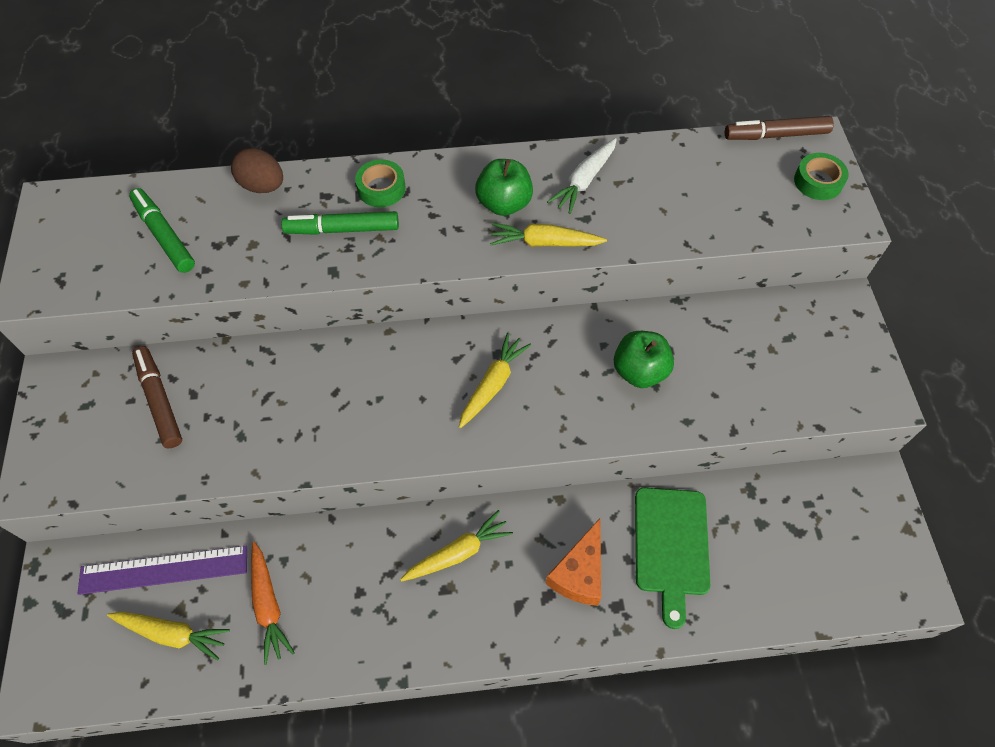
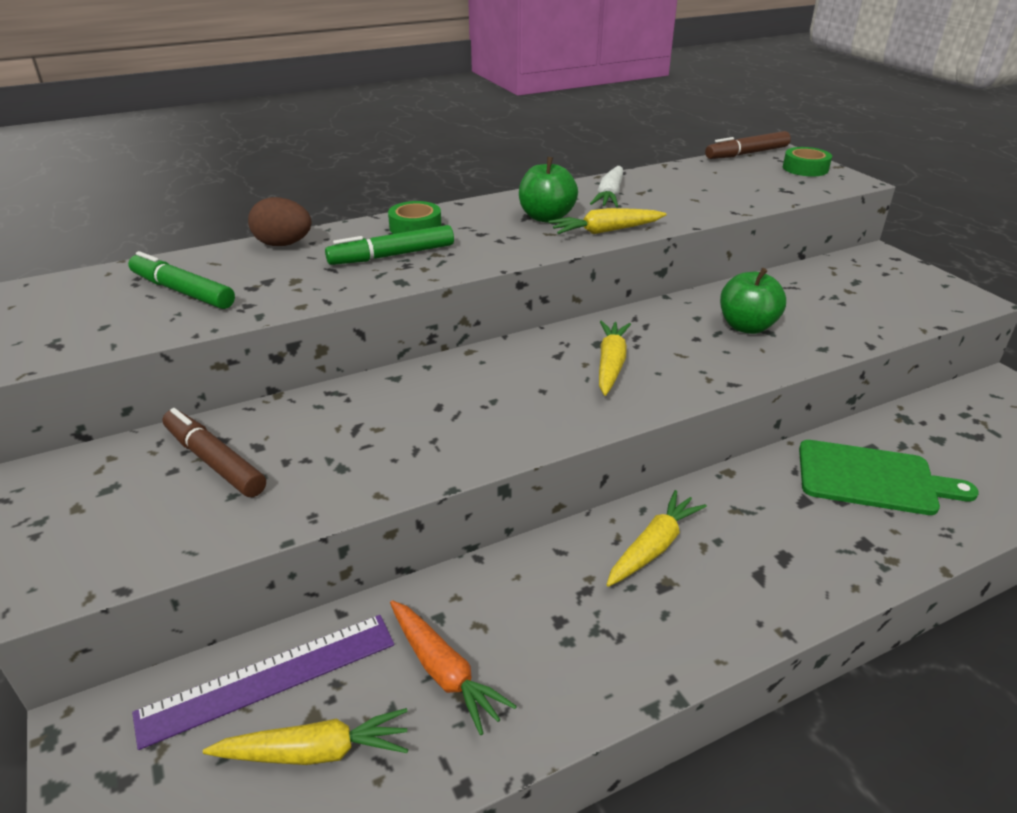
camera: 20 degrees left, 25 degrees down
orange cheese [545,518,601,606] -> none
green cutting board [635,488,710,629] -> green cutting board turned 60 degrees counterclockwise [799,440,979,515]

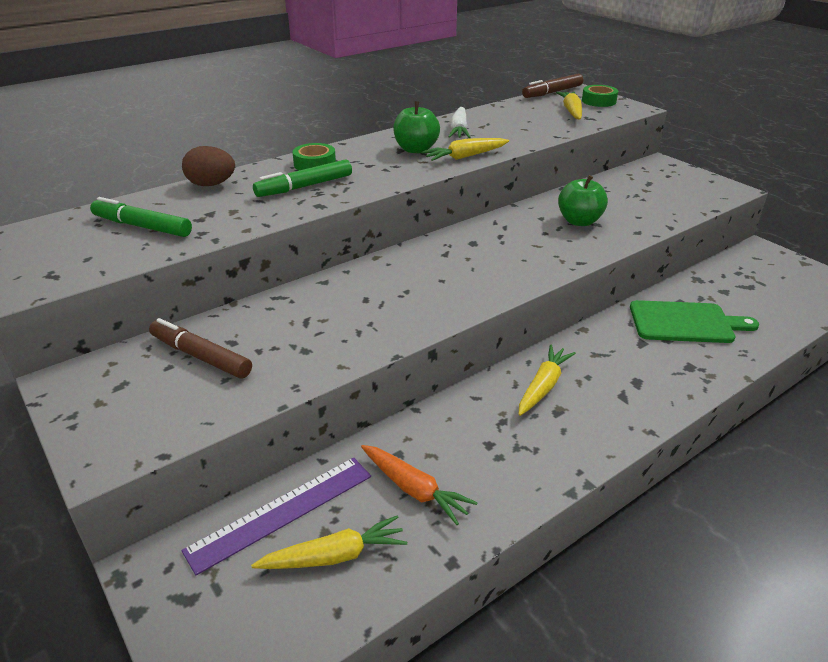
camera: 10 degrees left, 0 degrees up
yellow carrot [599,321,631,396] -> yellow carrot moved to [556,92,582,119]

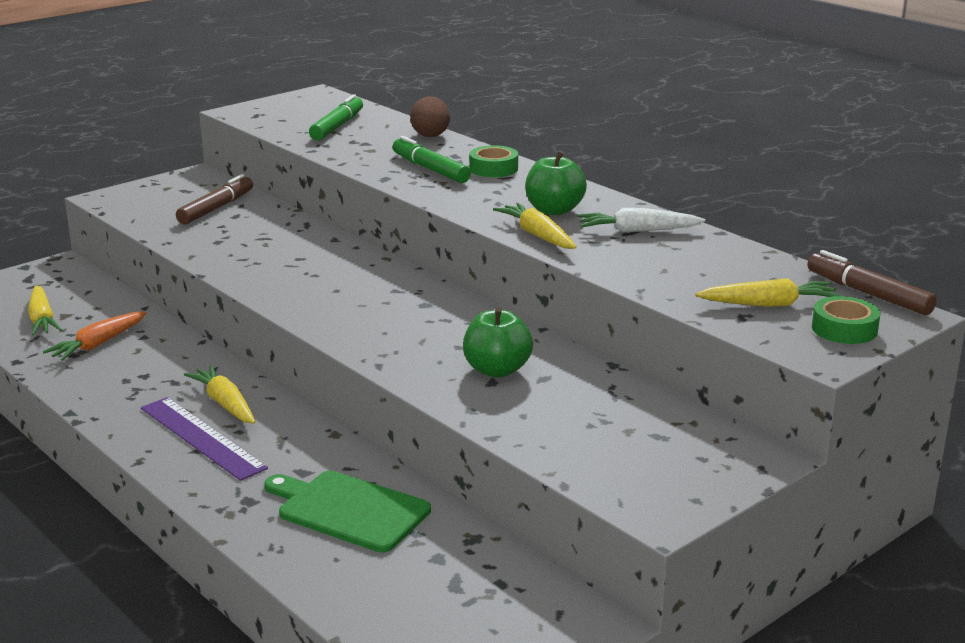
camera: 85 degrees right, 10 degrees down
purple ruler [181,457,371,575] -> purple ruler moved to [141,397,268,481]
yellow carrot [519,345,576,416] -> yellow carrot turned 150 degrees counterclockwise [184,365,255,424]
green cutting board [630,300,759,343] -> green cutting board turned 120 degrees clockwise [264,471,431,552]

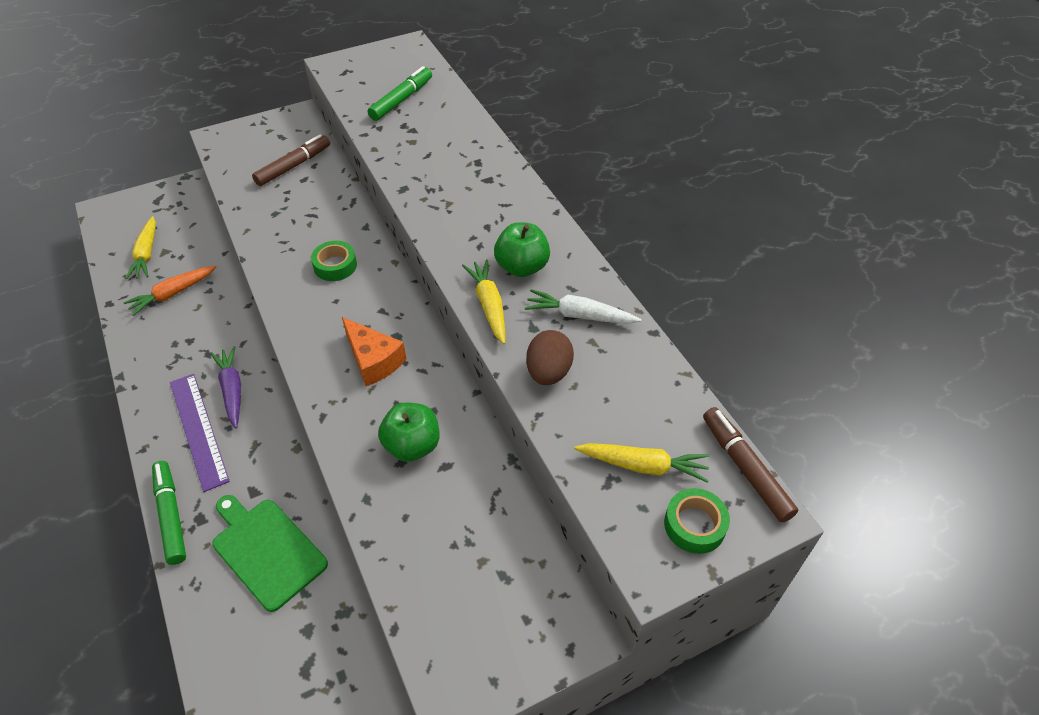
camera: 15 degrees right, 25 degrees up
yellow carrot [184,365,255,424] -> purple carrot [211,346,241,428]
green marker [393,136,471,183] -> green marker moved to [152,461,186,565]
brown egg [410,96,450,137] -> brown egg moved to [526,330,574,385]
green tape [469,145,518,177] -> green tape moved to [311,241,357,281]
none -> orange cheese [342,317,406,386]

